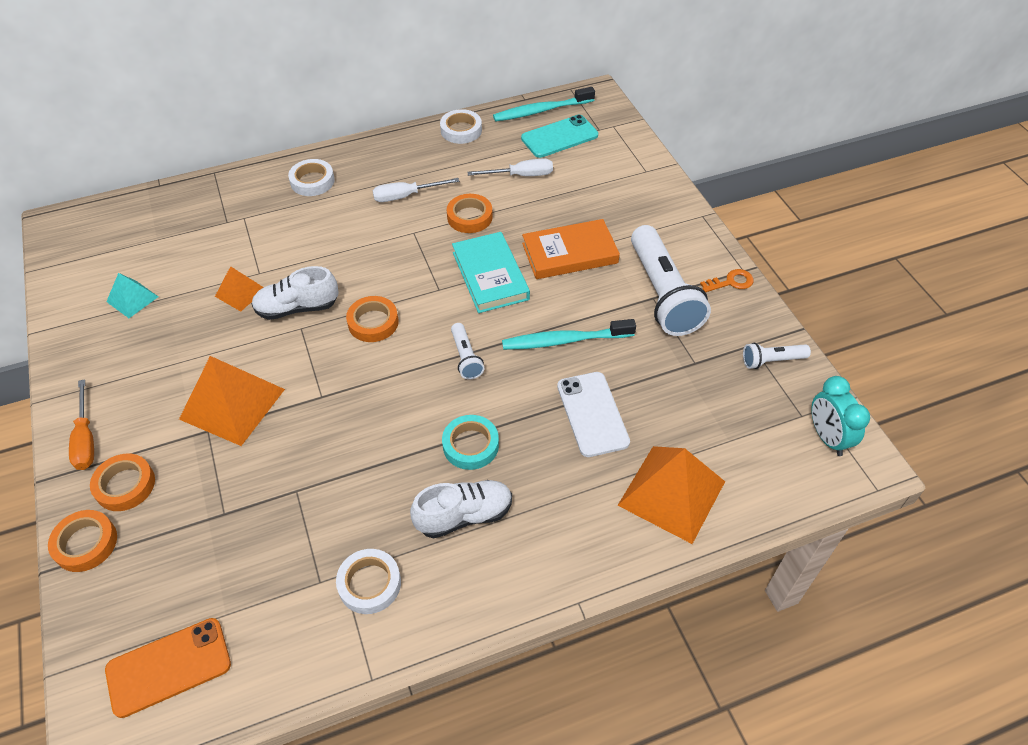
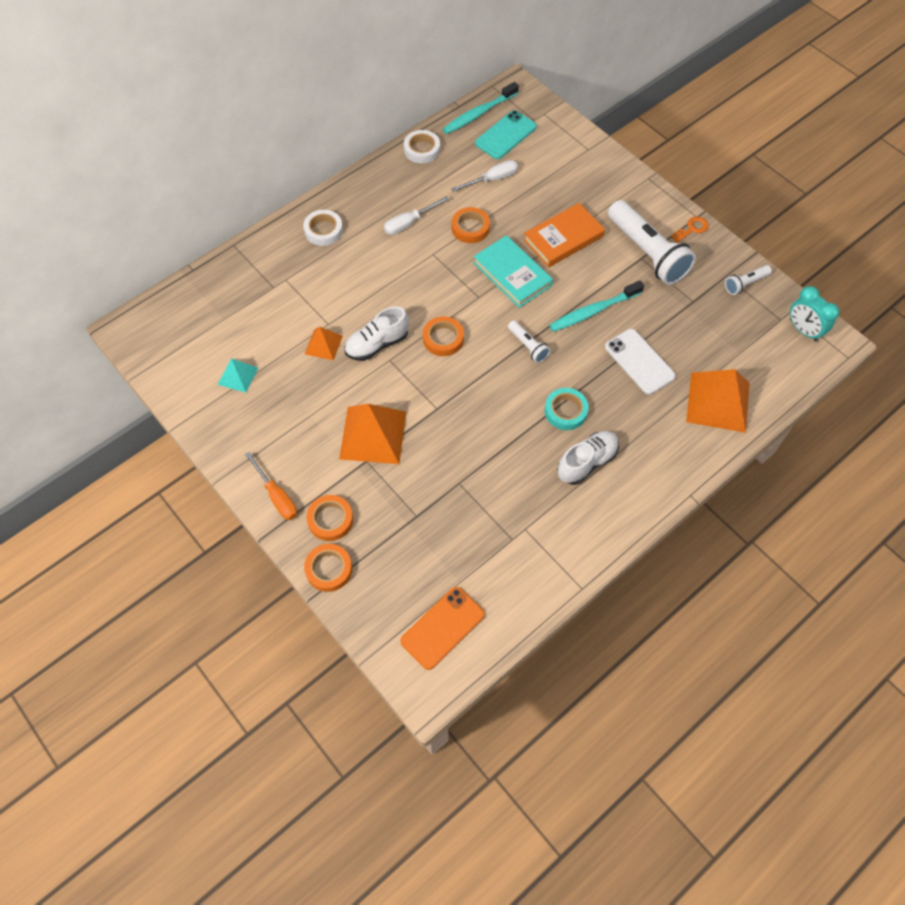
camera: 20 degrees left, 10 degrees up
white tape [336,549,401,614] -> none

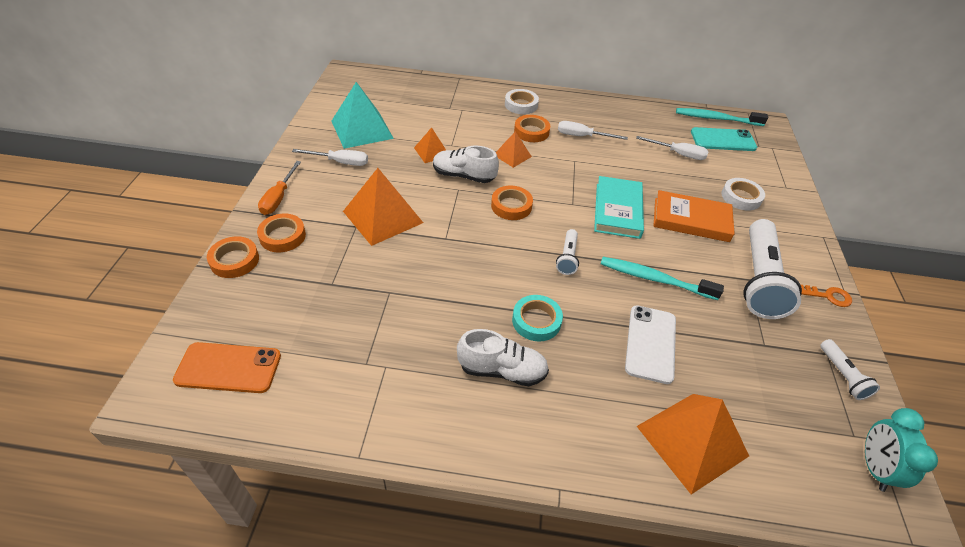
camera: 45 degrees right, 15 degrees down
turquoise pyramid [218,358,258,393] -> turquoise pyramid [332,82,394,149], size x1.87
white tape [404,130,440,163] -> white tape moved to [721,178,765,211]
orange tape [452,207,490,243] -> orange tape moved to [514,115,550,142]
white flashlight [725,265,772,295] -> white flashlight turned 120 degrees counterclockwise [820,339,880,400]
none -> white screwdriver [292,149,368,166]
none -> orange pyramid [496,131,532,168]

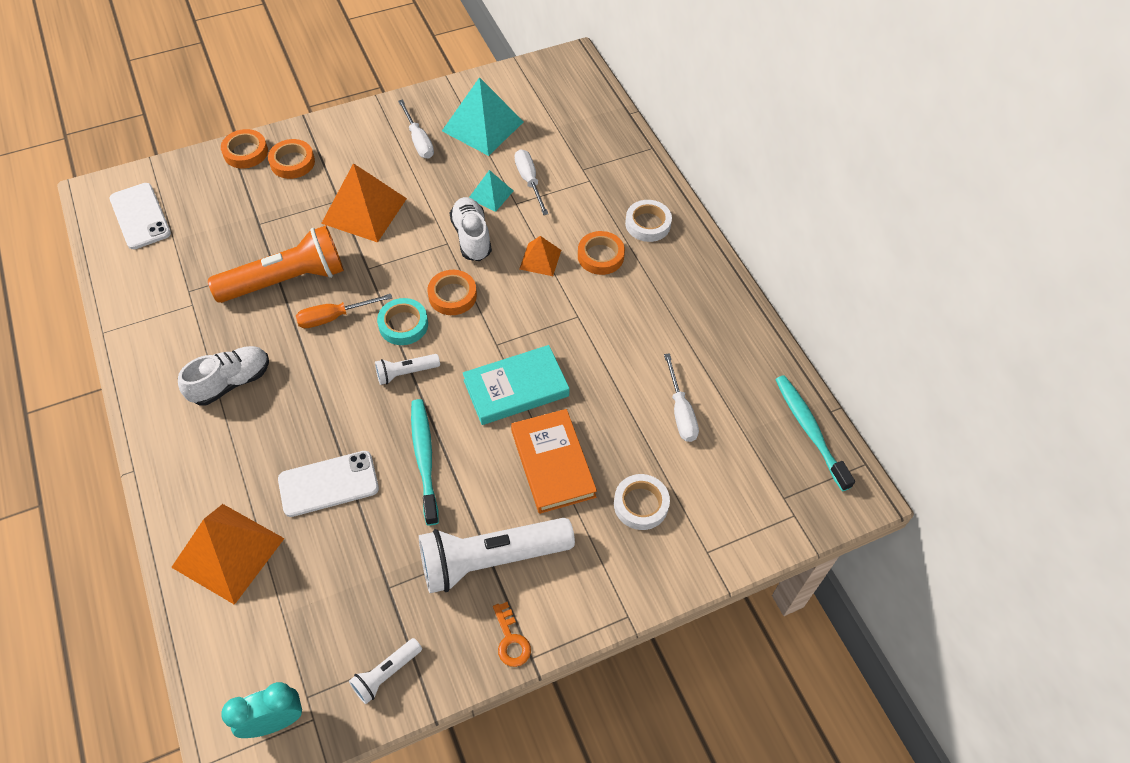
camera: 60 degrees right, 10 degrees up
orange phone [173,342,281,393] -> white phone [109,183,171,249]
orange screwdriver [258,161,301,215] -> orange screwdriver moved to [296,294,392,328]
orange pyramid [414,127,446,163] -> turquoise pyramid [469,170,513,212]
white shoe [457,329,549,386] -> white shoe turned 105 degrees counterclockwise [178,346,269,405]
turquoise tape [512,295,563,341] -> turquoise tape moved to [377,298,428,345]
white screwdriver [558,121,628,140] -> white screwdriver moved to [515,149,548,215]
turquoise phone [691,127,757,151] -> none
none -> orange flashlight [208,225,344,303]

